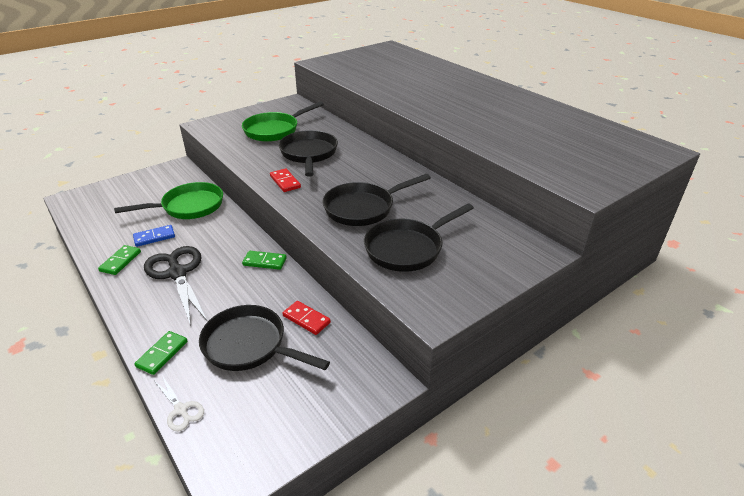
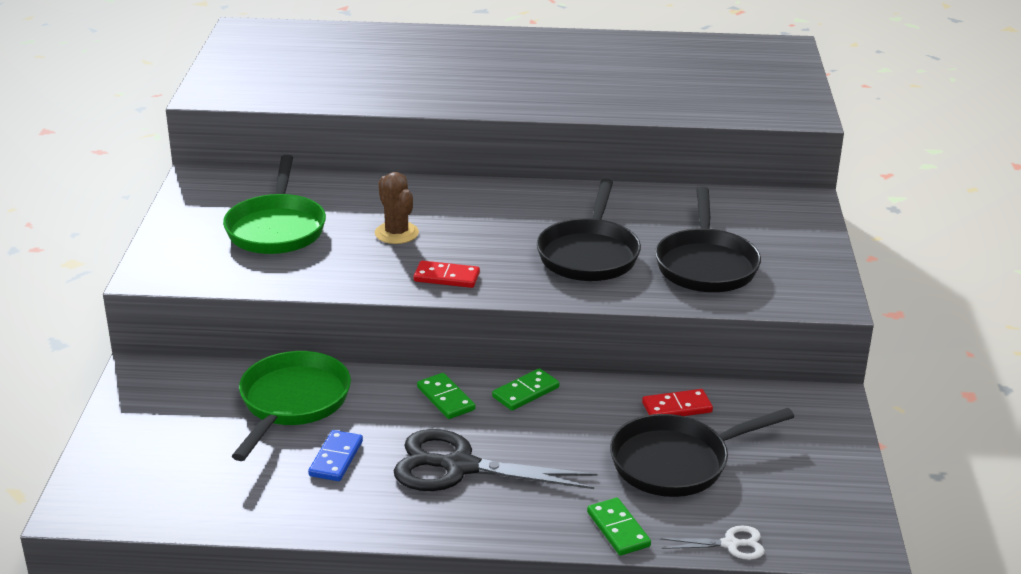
camera: 50 degrees left, 5 degrees down
green domino [98,245,141,275] -> green domino moved to [417,373,475,419]
black pan [279,130,338,177] -> brown cactus [375,172,419,244]

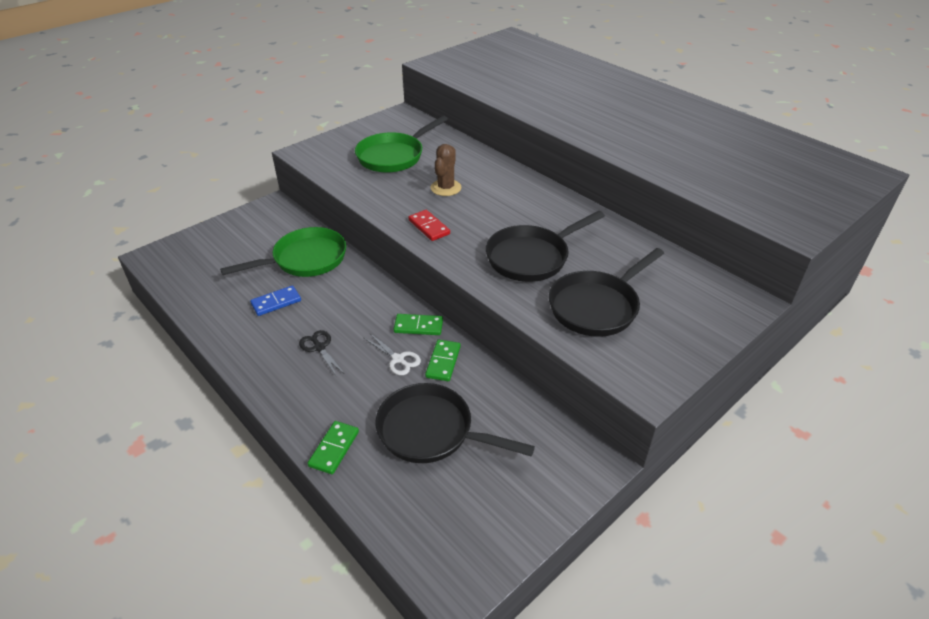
camera: 45 degrees right, 10 degrees up
black scissors [393,429,598,491] -> black scissors [299,330,344,377], size x0.48
green domino [417,373,475,419] -> green domino moved to [425,340,461,381]
red domino [642,389,713,416] -> none
white scissors [660,526,765,560] -> white scissors moved to [364,334,421,375]

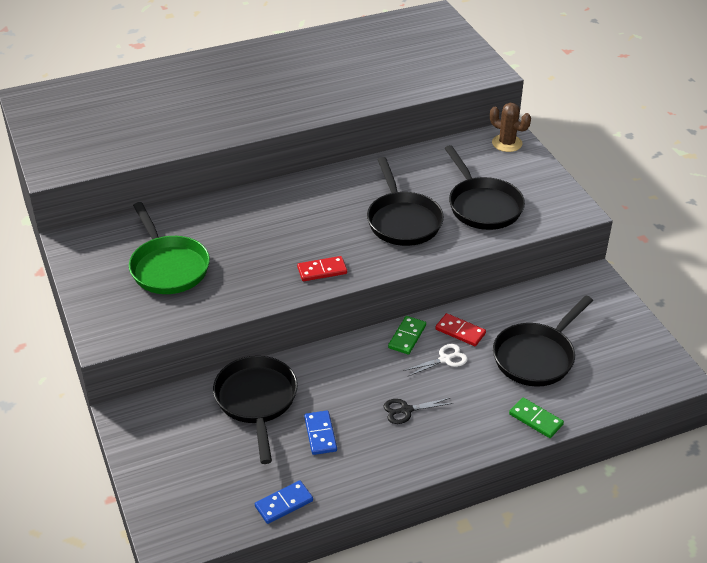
camera: 70 degrees left, 0 degrees up
green pan [220,227,346,277] -> black pan [213,356,298,464]
green domino [425,340,461,381] -> red domino [435,313,486,346]
brown cactus [431,144,462,196] -> brown cactus moved to [490,103,531,152]
none -> blue domino [255,480,313,524]

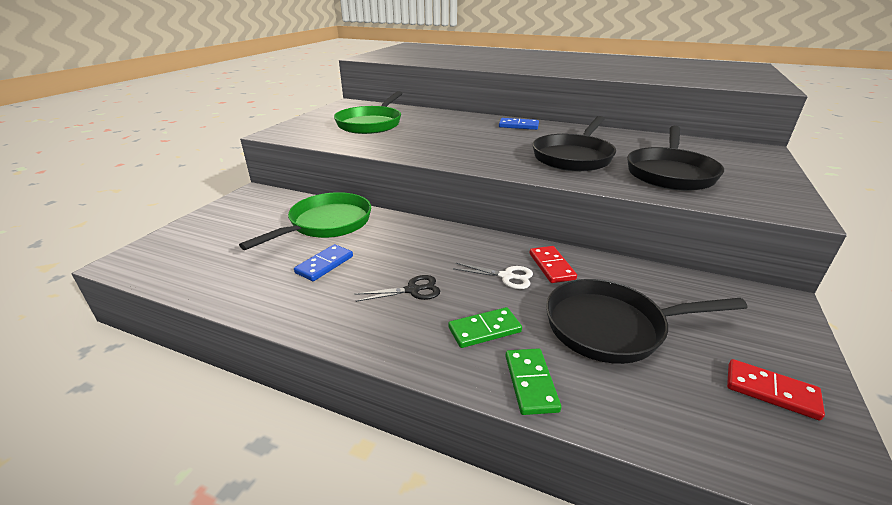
camera: 45 degrees right, 10 degrees down
black pan [213,356,298,464] -> green pan [239,192,371,250]
blue domino [255,480,313,524] -> blue domino moved to [499,118,539,130]
red domino [297,256,347,281] -> red domino moved to [727,359,825,421]
black scissors [384,398,453,424] -> black scissors turned 135 degrees clockwise [355,275,440,302]
green domino [388,316,426,355] -> green domino moved to [448,307,522,348]
brown cactus [490,103,531,152] -> none

